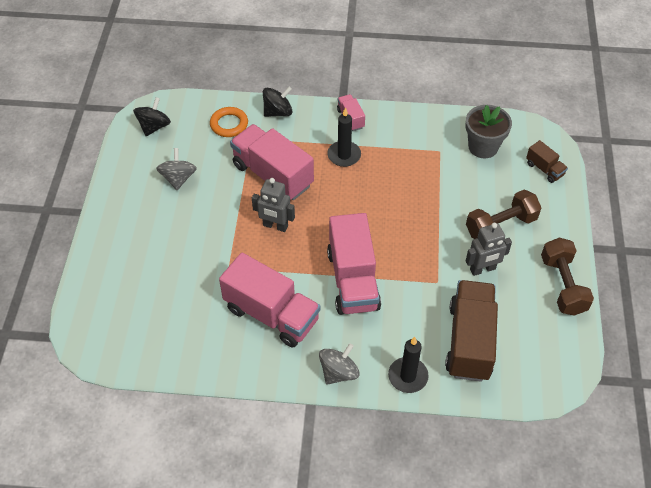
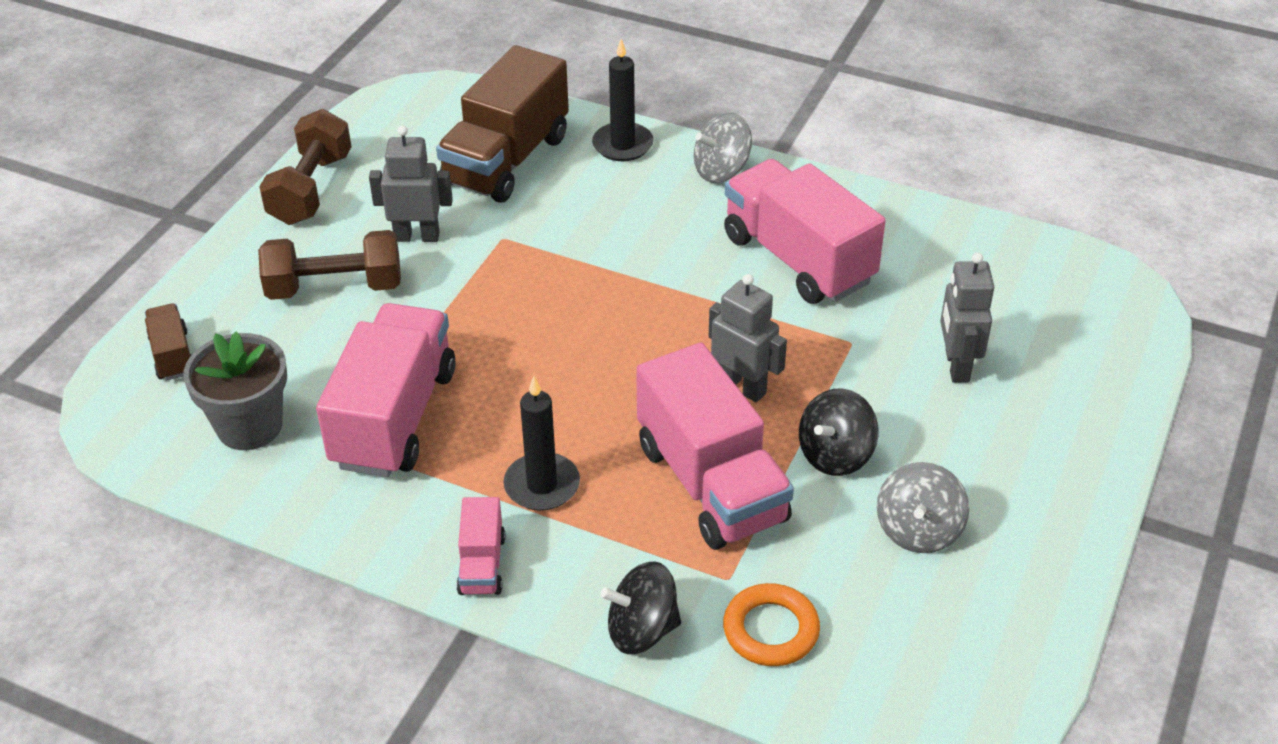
camera: 160 degrees left, 10 degrees down
black spinning top [133,97,171,136] -> black spinning top moved to [799,388,878,476]
pink truck [327,213,381,315] -> pink truck moved to [316,303,455,477]
none -> grey robot [940,252,994,383]

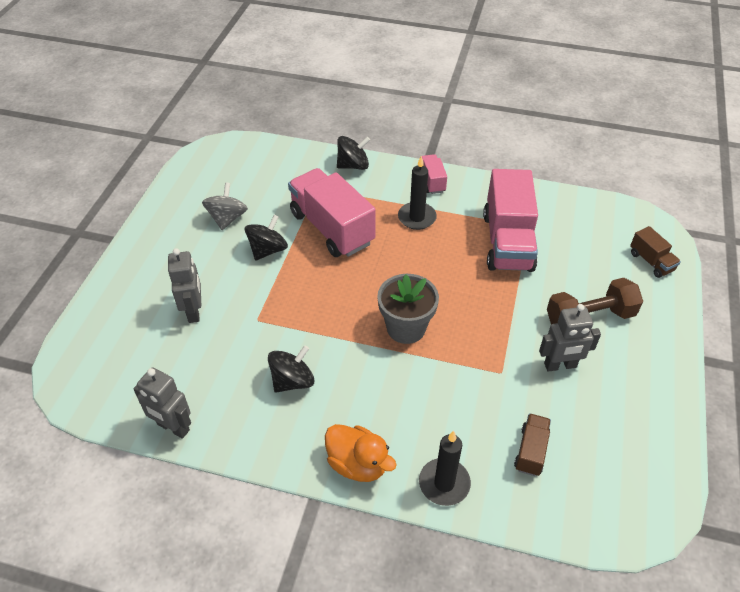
camera: 170 degrees right, 5 degrees up
grey flower pot [183,331,287,450] -> grey flower pot moved to [377,274,439,344]
brown dumbbell [259,109,352,225] -> none
brown truck [436,45,569,203] -> brown truck [514,413,551,476], size x0.47
grey spinning top [694,113,752,183] -> orange duck [325,424,397,482]
grey robot [709,274,787,402] -> grey robot moved to [133,367,191,439]
orange ring [723,583,820,666] -> none
pink truck [724,159,886,304] -> black spinning top [268,345,315,393]

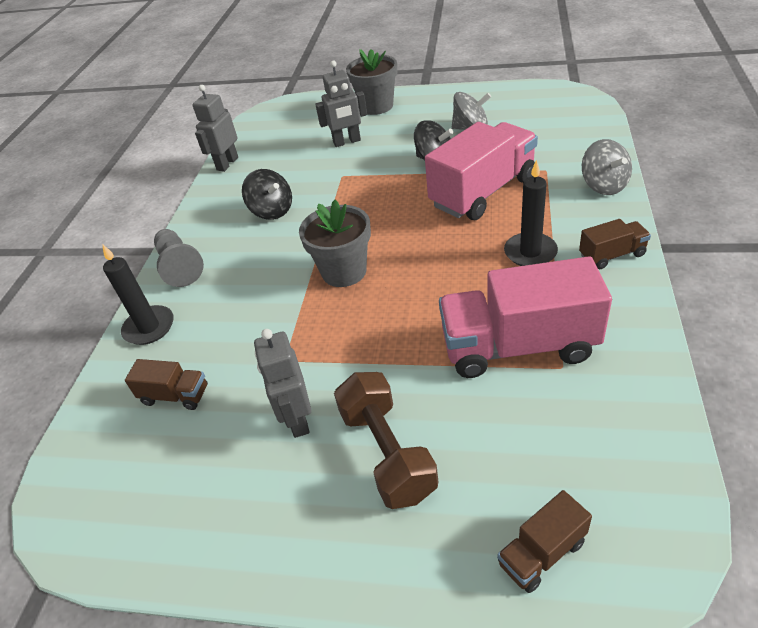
camera: 90 degrees right, 5 degrees down
orange duck [325,424,397,482] -> grey pawn [154,229,204,287]
black spinning top [337,136,370,170] -> grey spinning top [582,139,632,195]
pink truck [422,154,447,194] -> brown truck [579,219,651,269]
none -> grey flower pot [346,49,397,115]

